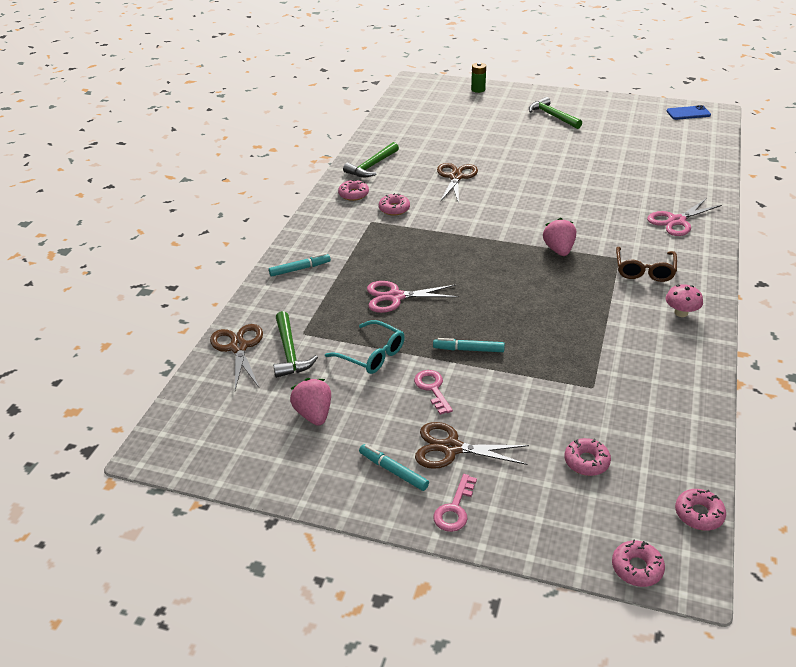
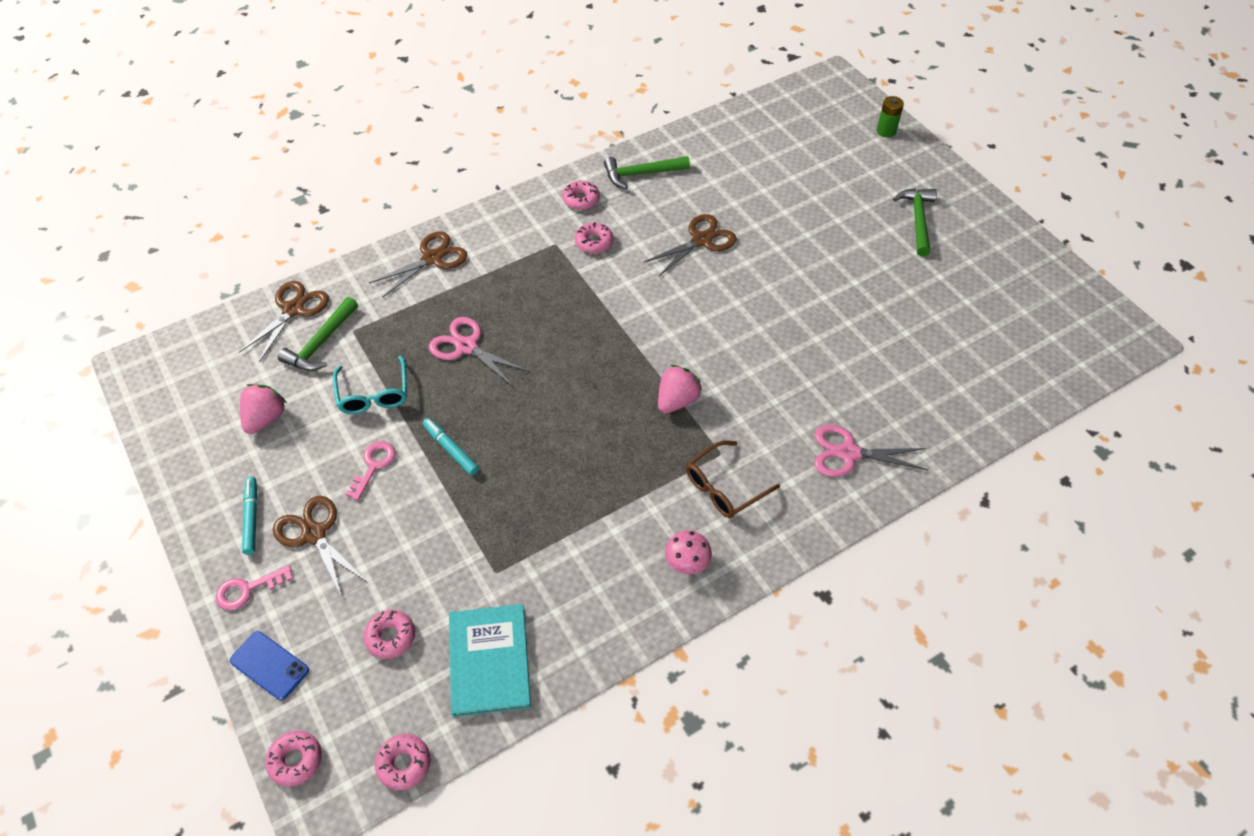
camera: 40 degrees right, 15 degrees up
turquoise marker [269,253,331,277] -> brown scissors [369,231,468,298]
blue phone [667,105,711,120] -> blue phone moved to [230,631,309,700]
none -> turquoise book [449,604,531,717]

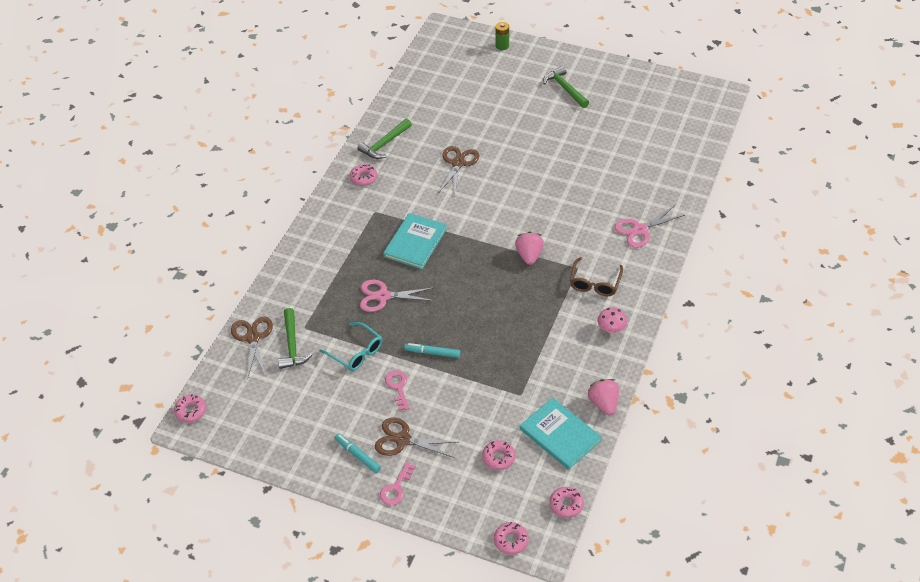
camera: 35 degrees left, 5 degrees down
blue phone [230,631,309,700] -> none
pink strawberry [240,384,287,434] -> pink strawberry moved to [588,379,619,415]
brown scissors [369,231,468,298] -> none
pink donut [575,222,613,254] -> pink donut moved to [174,394,206,423]
none -> turquoise book [383,213,447,269]

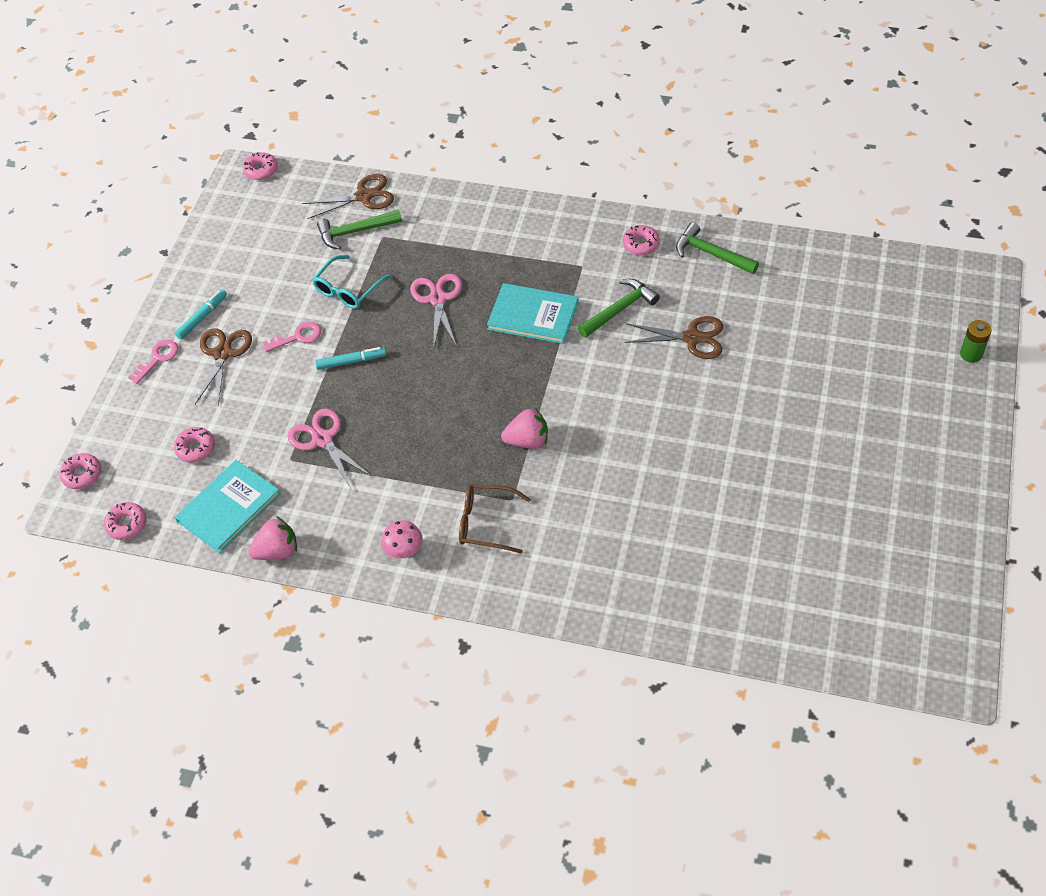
camera: 85 degrees right, 5 degrees up
pink key [380,462,416,505] -> pink key turned 105 degrees clockwise [128,340,178,384]
turquoise marker [404,343,460,358] -> turquoise marker turned 75 degrees clockwise [315,347,386,370]
green hammer [543,66,589,108] -> green hammer moved to [578,279,660,338]
pink scissors [614,205,685,248] -> pink scissors moved to [288,408,372,488]

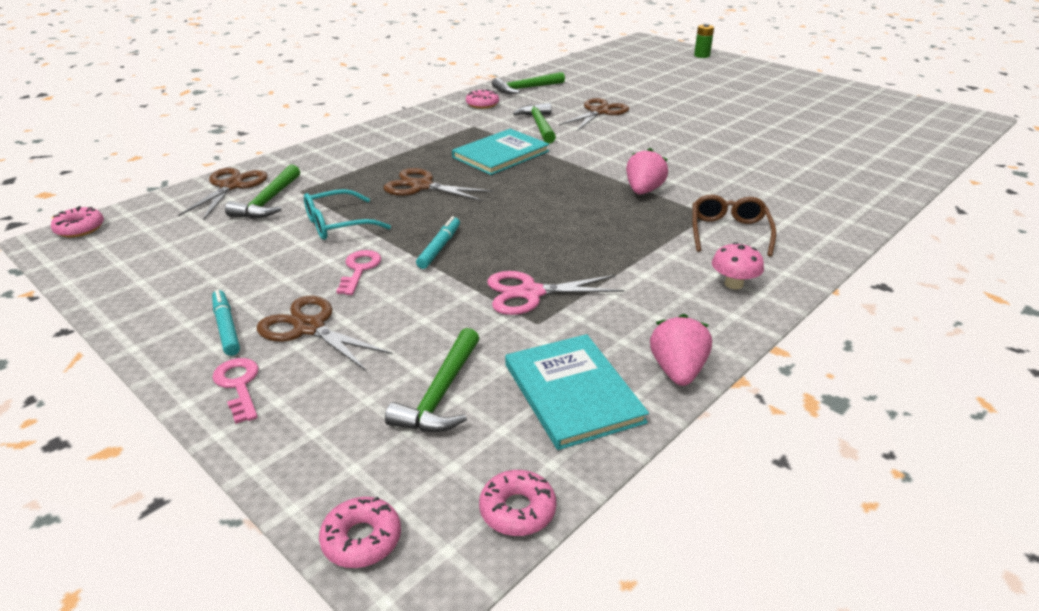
camera: 65 degrees left, 20 degrees down
pink donut [174,427,215,463] -> green hammer [385,328,479,432]
turquoise glasses [312,255,391,309] -> turquoise glasses turned 90 degrees clockwise [304,189,391,240]
pink scissors [410,274,462,349] -> brown scissors [384,168,493,201]
brown glasses [459,484,531,554] -> brown glasses turned 150 degrees clockwise [692,194,776,257]

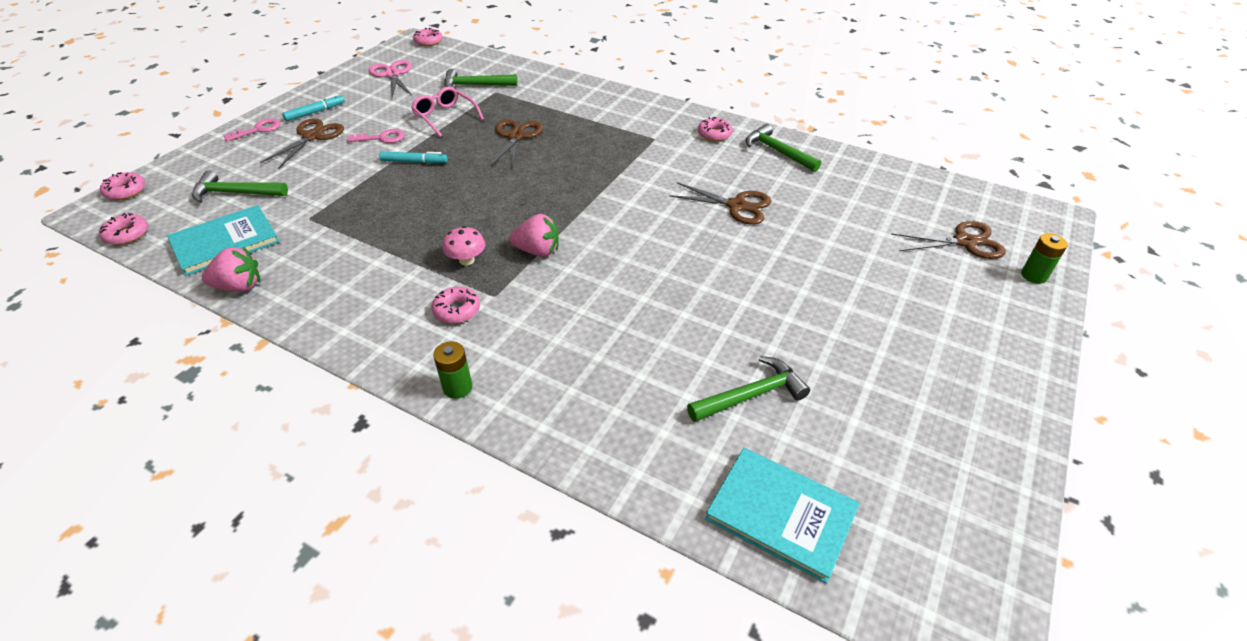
camera: 75 degrees right, 10 degrees up
brown scissors [178,168,268,220] -> brown scissors moved to [891,221,1006,259]
turquoise glasses [304,189,391,240] -> pink glasses [411,87,484,137]
turquoise book [452,129,549,175] -> turquoise book moved to [705,448,860,583]
pink scissors [487,271,624,315] -> pink scissors moved to [368,60,412,97]
green hammer [513,103,556,143] -> green hammer moved to [687,356,810,422]
brown glasses [692,194,776,257] -> pink donut [431,287,480,324]
pink mushroom [712,242,764,289] -> pink mushroom moved to [442,226,485,266]
none -> green battery [433,341,472,399]

